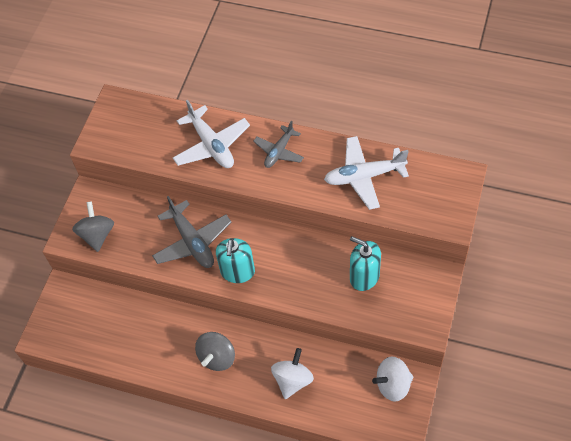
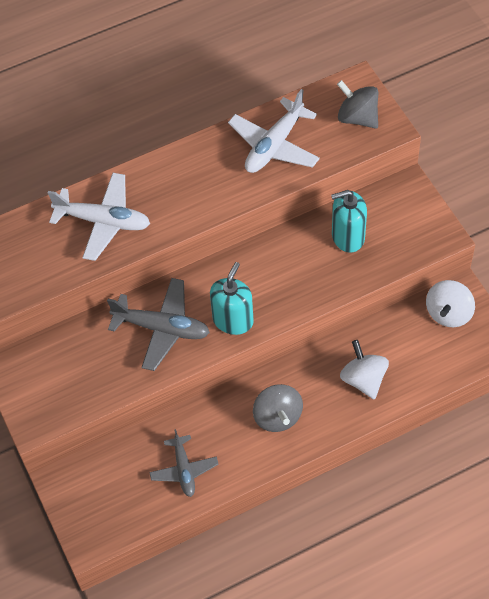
camera: 45 degrees left, 0 degrees up
grey spinning top [72,201,114,252] -> grey spinning top moved to [337,80,378,129]
turquoise soap dispenser [216,238,255,283] -> turquoise soap dispenser turned 120 degrees counterclockwise [210,262,254,335]
grey plane [253,121,304,168] -> grey plane moved to [149,429,219,497]

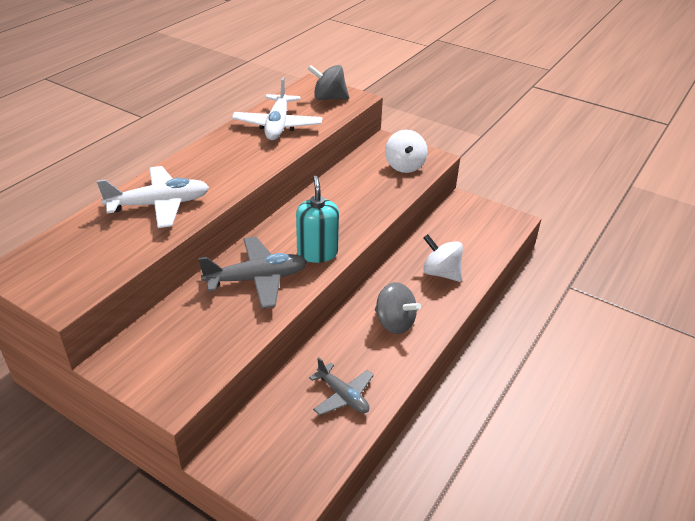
camera: 35 degrees left, 20 degrees down
turquoise soap dispenser [331,190,367,253] -> none
white spinning top [426,280,475,327] -> white spinning top moved to [385,130,428,173]

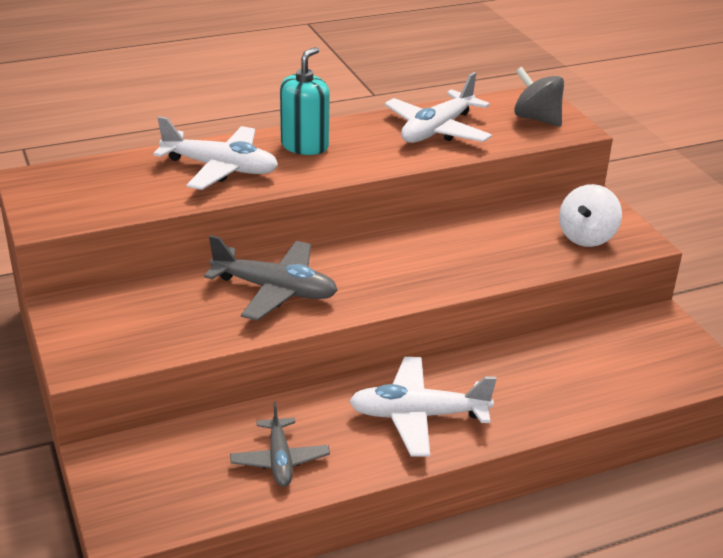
camera: 35 degrees right, 5 degrees down
turquoise soap dispenser [296,176,339,263] -> turquoise soap dispenser moved to [280,47,330,155]
grey spinning top [375,282,421,334] -> white plane [349,357,496,457]
white spinning top [423,234,463,282] -> none

